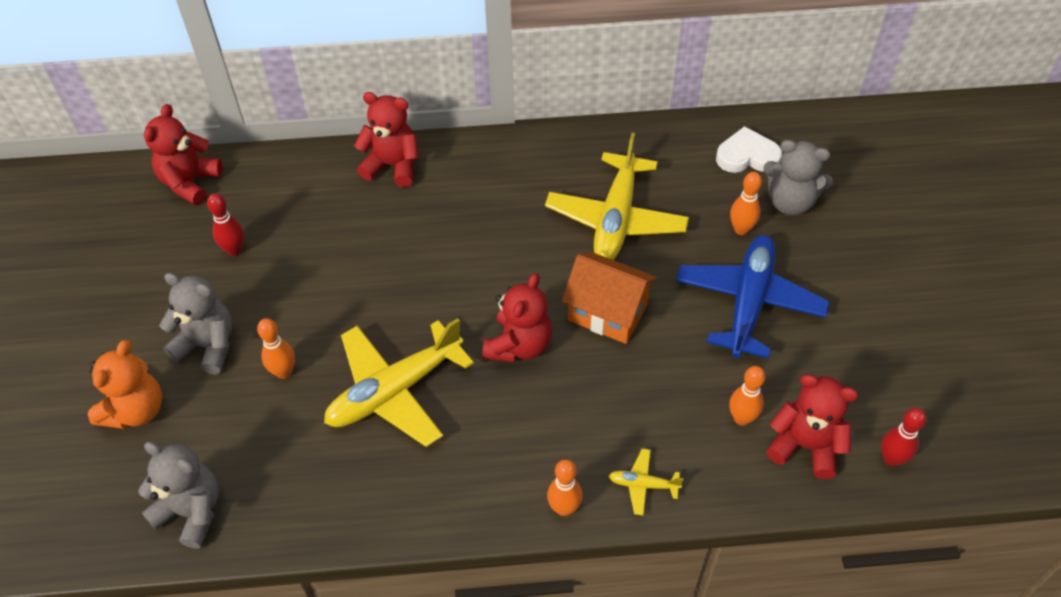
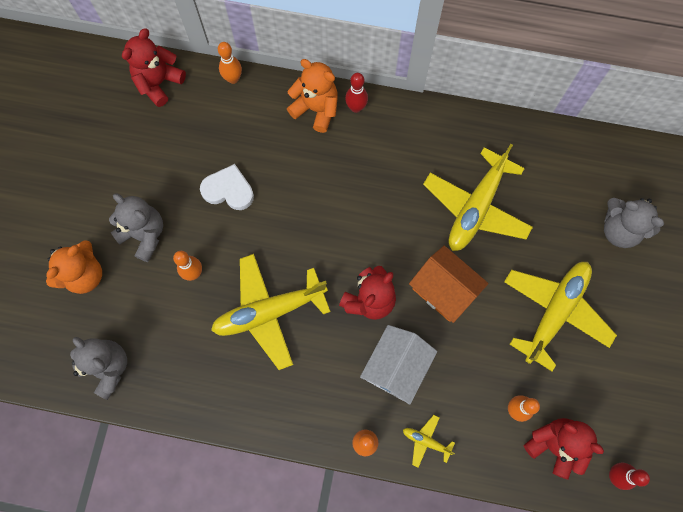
camera: 15 degrees right, 20 degrees up
red bowling pin [207,193,244,256] -> red bowling pin moved to [345,73,368,113]
red teddy bear [354,92,419,187] -> orange teddy bear [287,59,338,133]
blue plane [676,235,829,358] -> yellow plane [504,262,617,372]
white heart [716,126,782,173] -> white heart moved to [200,164,254,210]
orange bowling pin [730,172,762,235] -> orange bowling pin moved to [218,42,242,84]
none -> white house [360,325,437,405]

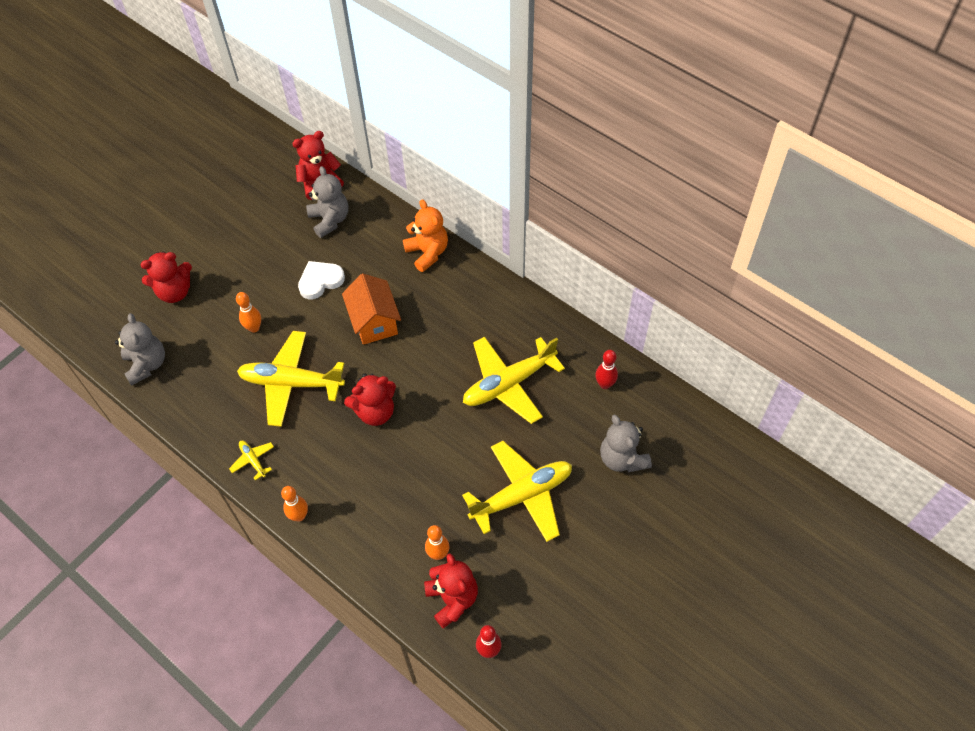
camera: 30 degrees right, 15 degrees down
orange teddy bear [46,240,102,294] -> red teddy bear [140,252,192,303]
grey teddy bear [109,194,163,262] -> grey teddy bear moved to [306,166,348,238]
white heart [200,164,254,210] -> white heart turned 75 degrees counterclockwise [298,261,345,299]
orange bowling pin [218,42,242,84] -> none
red bowling pin [345,73,368,113] -> red bowling pin moved to [595,350,618,389]
white house [360,325,437,405] -> none
yellow plane [403,415,455,468] -> yellow plane moved to [229,440,274,480]
orange house [409,246,488,323] -> orange house moved to [342,273,401,345]

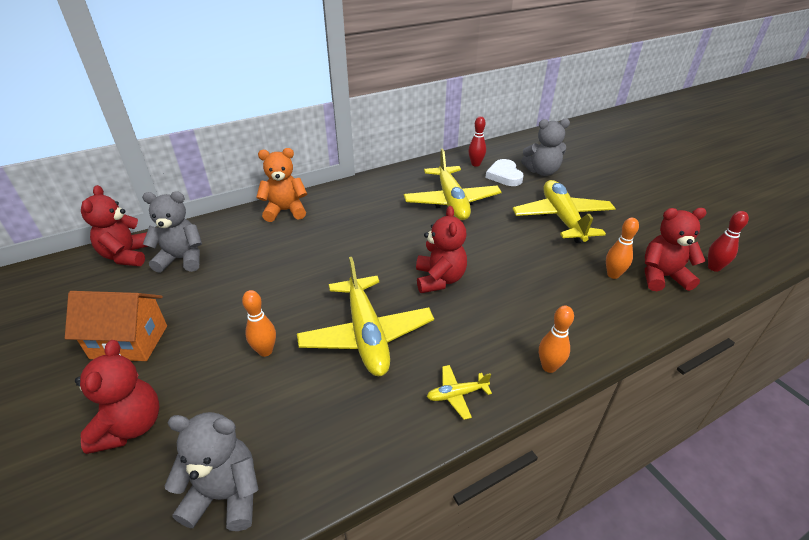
camera: 70 degrees left, 20 degrees down
yellow plane [237,331,345,427] -> yellow plane turned 45 degrees counterclockwise [297,257,434,376]
white heart [298,261,345,299] -> white heart moved to [485,159,524,186]
orange house [342,273,401,345] -> orange house moved to [65,291,167,361]

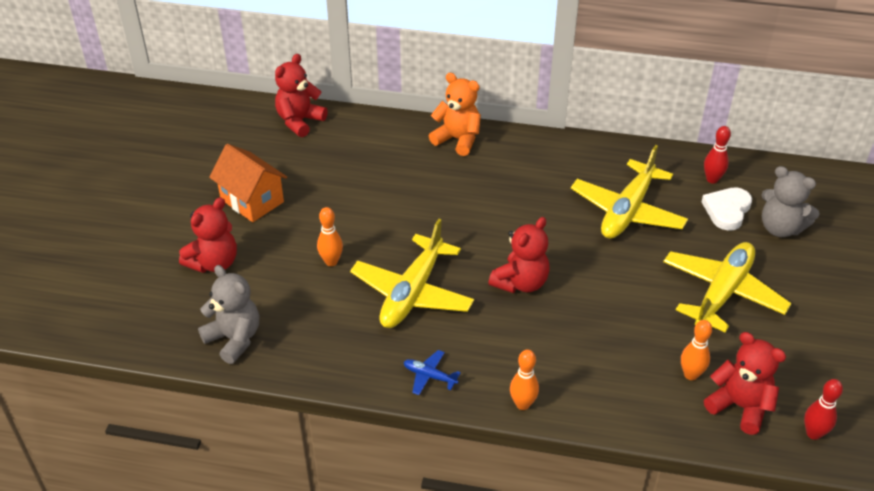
camera: 40 degrees right, 5 degrees up
grey teddy bear [142,191,202,273] -> none
yellow plane [427,365,492,420] -> blue plane [404,350,461,395]

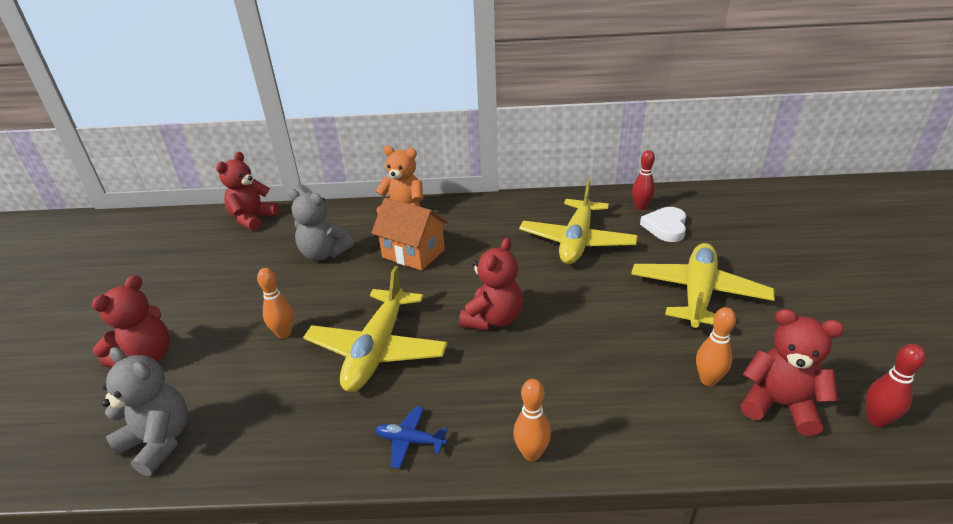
camera: 10 degrees left, 10 degrees down
orange house [209,144,287,222] -> orange house moved to [372,198,448,270]
grey teddy bear [761,166,820,237] -> grey teddy bear moved to [288,189,354,261]

